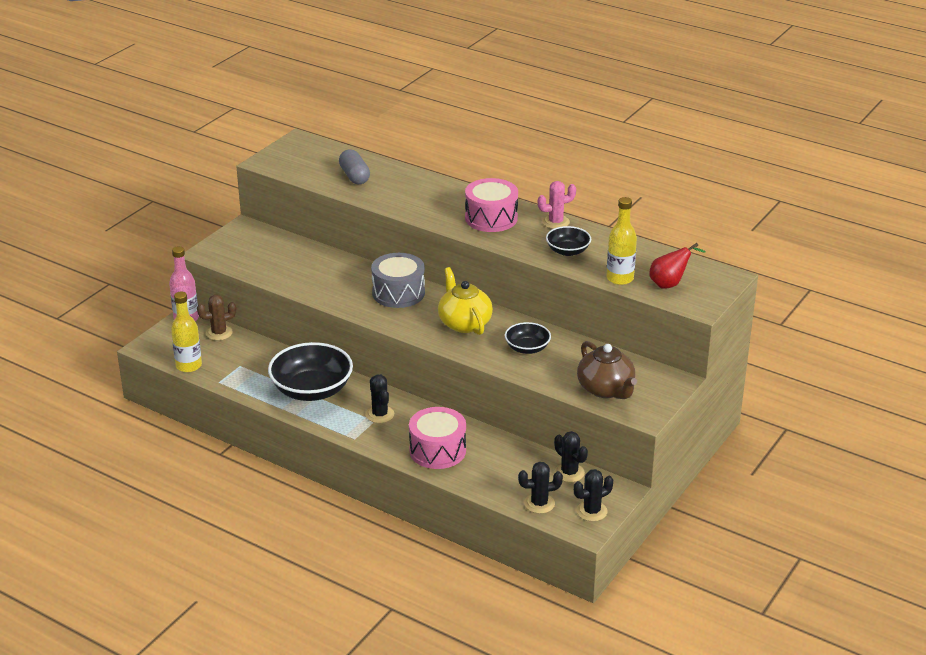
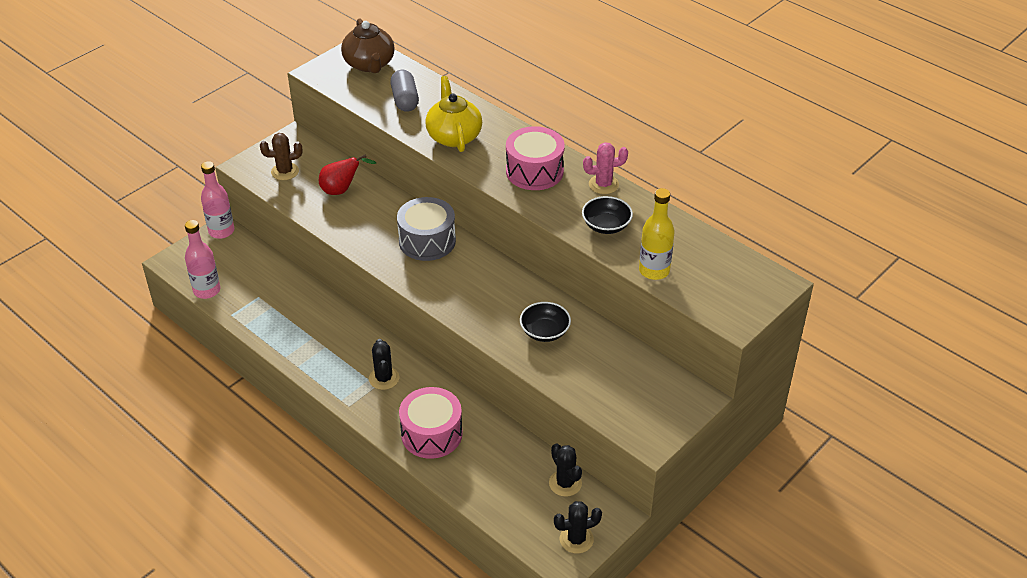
camera: 10 degrees right, 10 degrees up
yellow bottle [171,292,202,372] -> pink bottle [185,220,220,299]
brown cactus [197,295,236,341] -> brown cactus moved to [260,133,303,180]
black bowl [268,342,353,401] -> none
yellow teapot [438,267,493,335] -> yellow teapot moved to [425,76,482,152]
black cactus [518,462,563,514] -> none
brown teapot [577,341,637,399] -> brown teapot moved to [341,18,395,73]
red pear [649,243,706,289] -> red pear moved to [319,155,376,195]

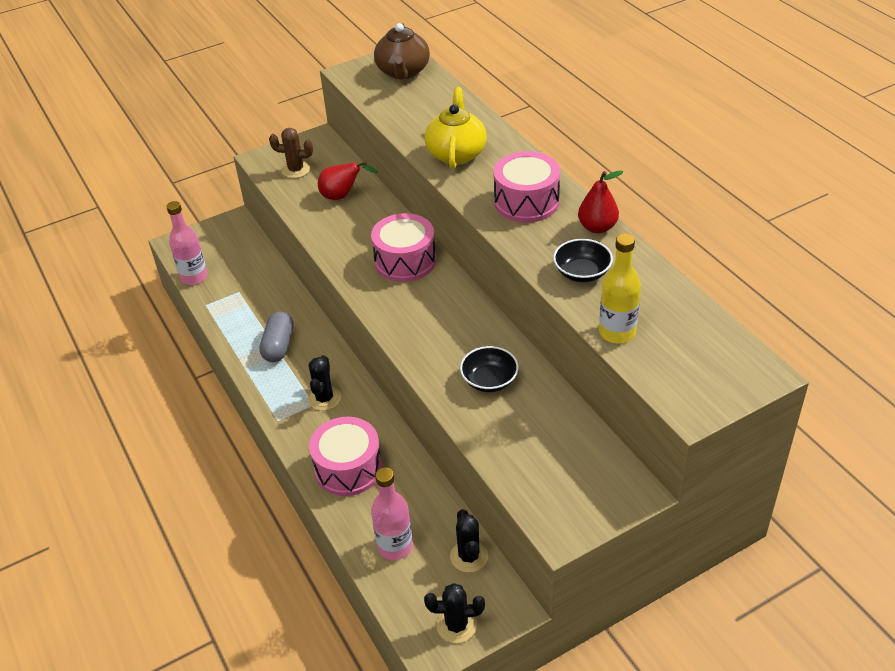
camera: 20 degrees right, 0 degrees up
pink bottle [201,161,234,239] -> pink bottle moved to [371,468,413,560]
grey capsule [390,70,419,112] -> grey capsule moved to [259,312,294,362]
grey drum [397,197,456,261] -> pink drum [371,213,436,282]
pink cactus [583,142,628,194] -> red pear [578,170,623,234]

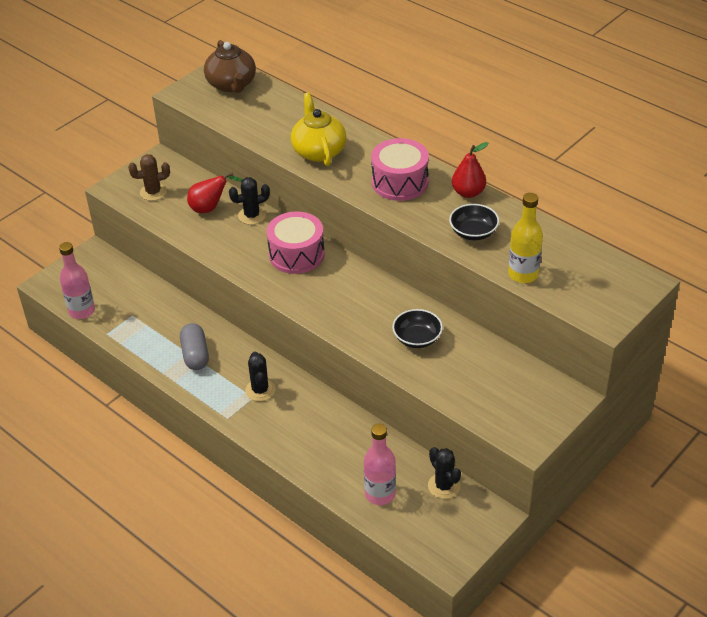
camera: 20 degrees left, 0 degrees up
pink drum [309,417,382,496] -> none
black cactus [424,583,485,643] -> black cactus moved to [229,177,270,225]

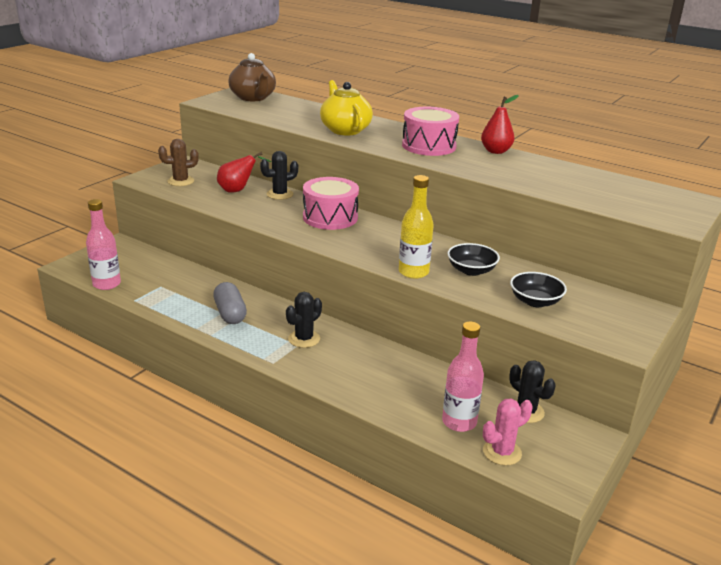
camera: 10 degrees left, 15 degrees down
black cactus [245,352,275,401] -> black cactus turned 60 degrees clockwise [286,292,322,348]
black bowl [449,204,499,240] -> black bowl moved to [510,272,567,307]
yellow bottle [508,193,543,283] -> yellow bottle moved to [399,175,434,279]
none -> pink cactus [483,399,533,466]

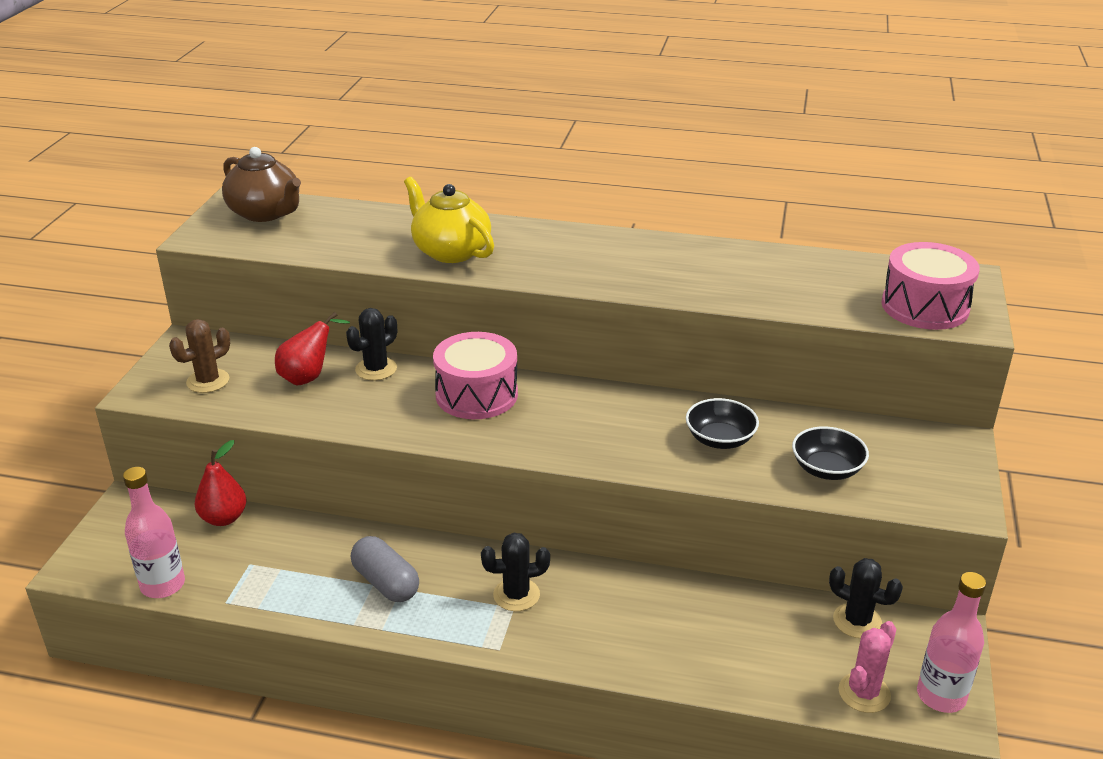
camera: 20 degrees left, 5 degrees up
black cactus [286,292,322,348] -> black cactus turned 60 degrees clockwise [481,533,550,611]
yellow bottle [399,175,434,279] -> none
pink drum [402,107,459,156] -> pink drum moved to [882,242,980,330]
pink bottle [442,321,484,432] -> pink bottle moved to [917,572,986,713]
red pear [481,95,519,154] -> red pear moved to [195,440,246,526]

